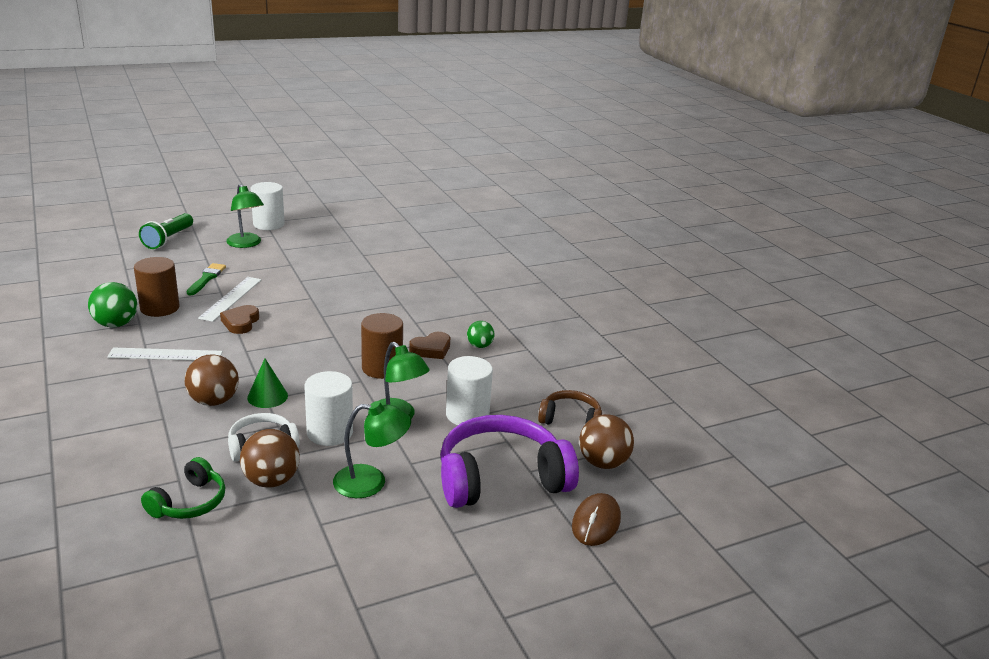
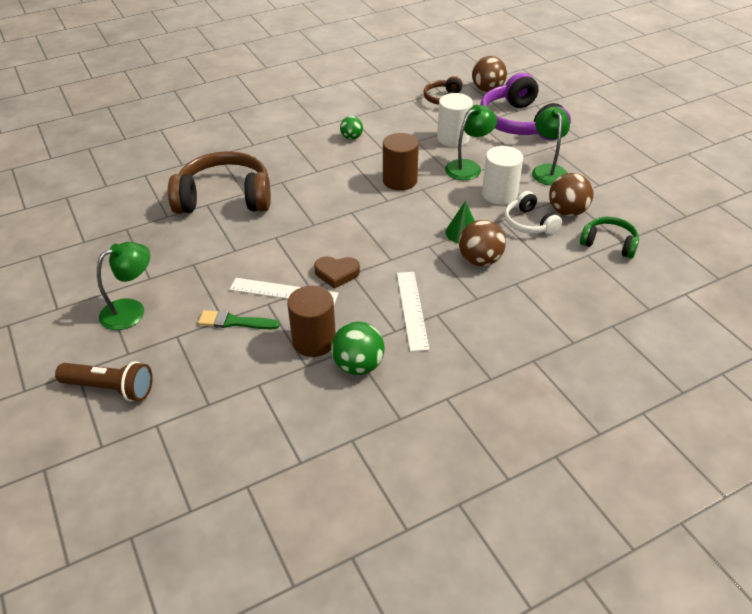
camera: 90 degrees left, 15 degrees up
green flashlight [139,213,193,249] -> brown flashlight [55,361,153,401]
white cylinder [250,182,285,230] -> none
brown heart [409,332,450,359] -> none
brown mouse [572,493,621,546] -> none
none -> brown headphones [168,151,271,214]

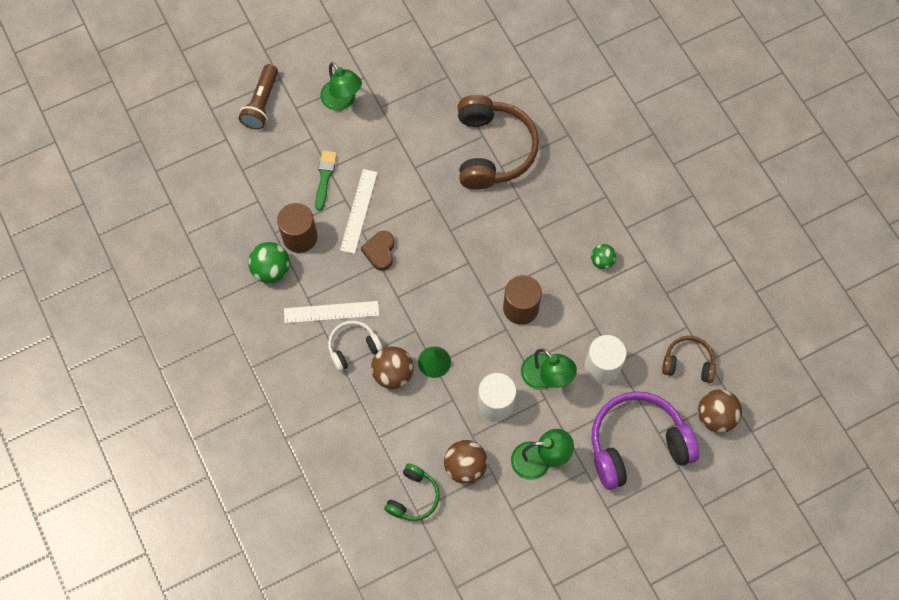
camera: 90 degrees right, 25 degrees up
white headphones [505,191,562,235] -> white headphones moved to [328,321,383,372]

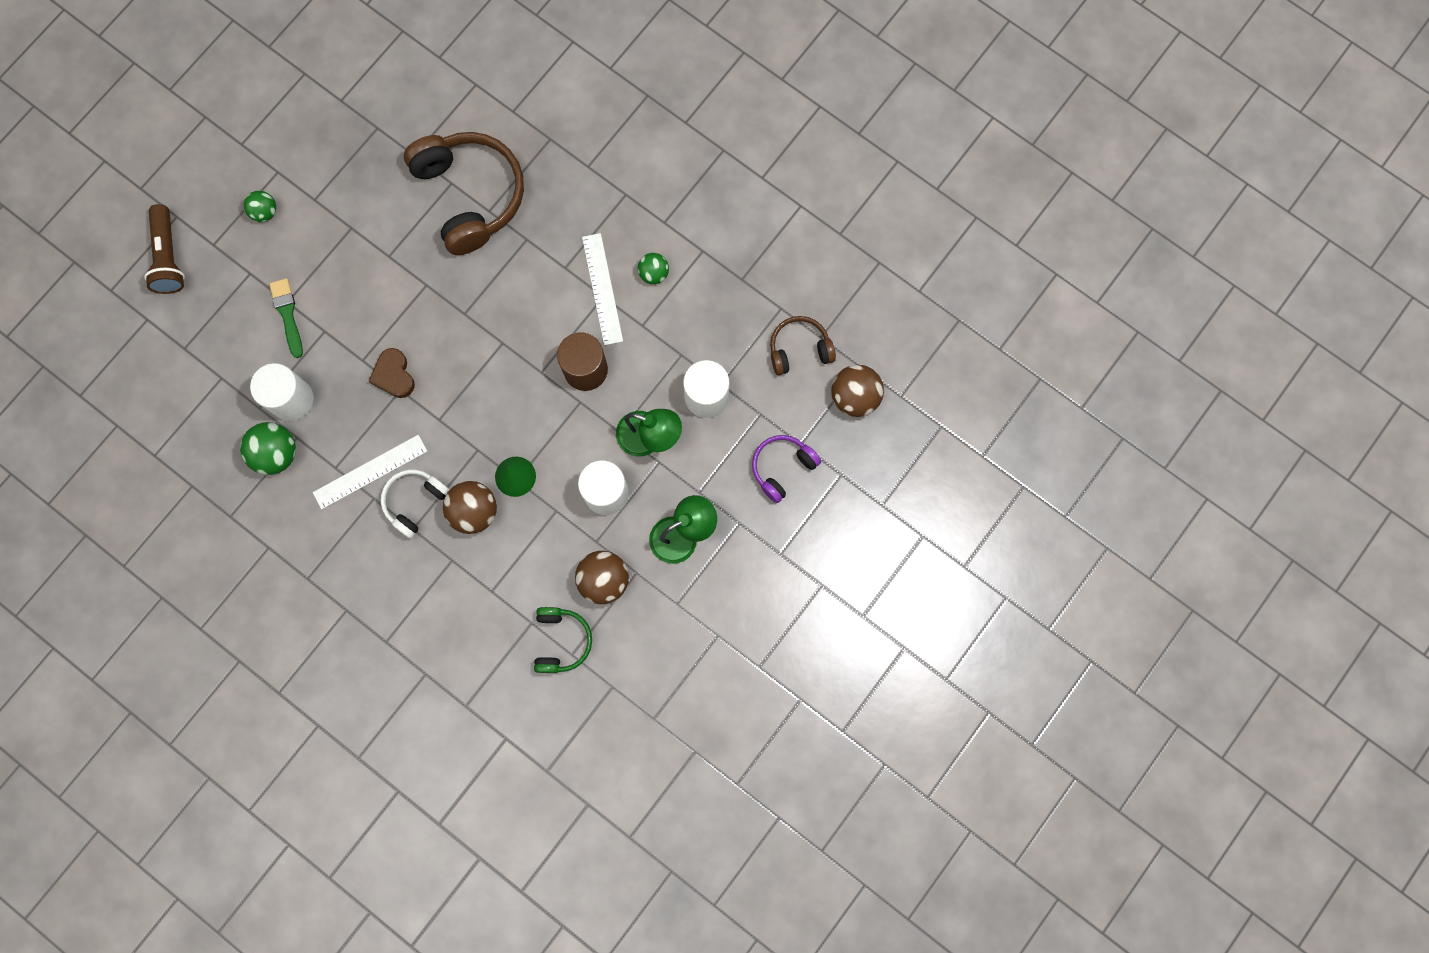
camera: 25 degrees left, 10 degrees up
brown cylinder [277,203,318,253] -> white cylinder [250,363,314,421]
green lamp [320,62,362,111] -> green ball [244,191,276,222]
white ruler [340,169,378,254] -> white ruler moved to [582,233,623,345]
purple headphones [591,391,699,490] -> purple headphones [752,435,821,503], size x0.53

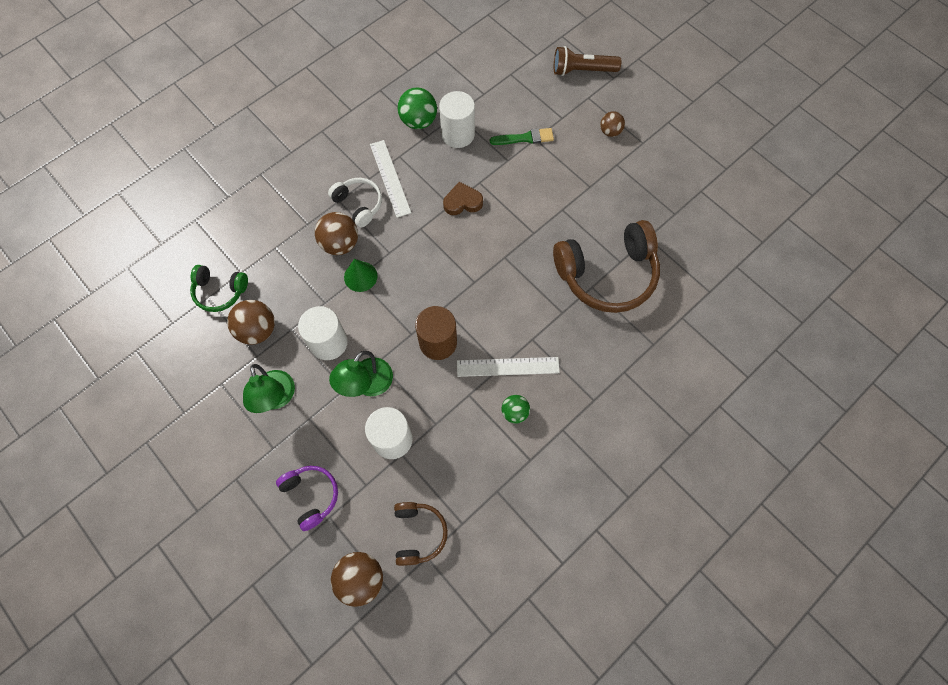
camera: 100 degrees right, 10 degrees down
green ball [244,191,276,222] -> brown ball [600,111,625,137]

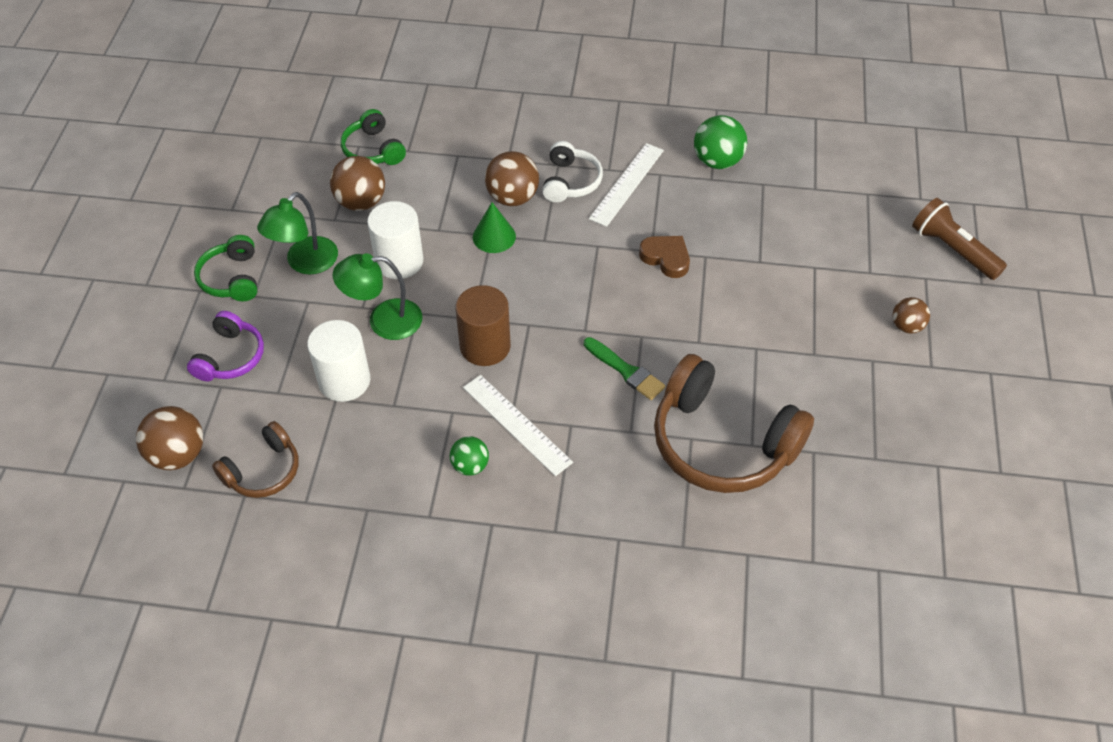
camera: 50 degrees right, 15 degrees down
white cylinder [439,91,475,148] -> none
green brush [490,128,554,145] -> green brush moved to [584,337,665,400]
none -> green headphones [194,235,257,302]

